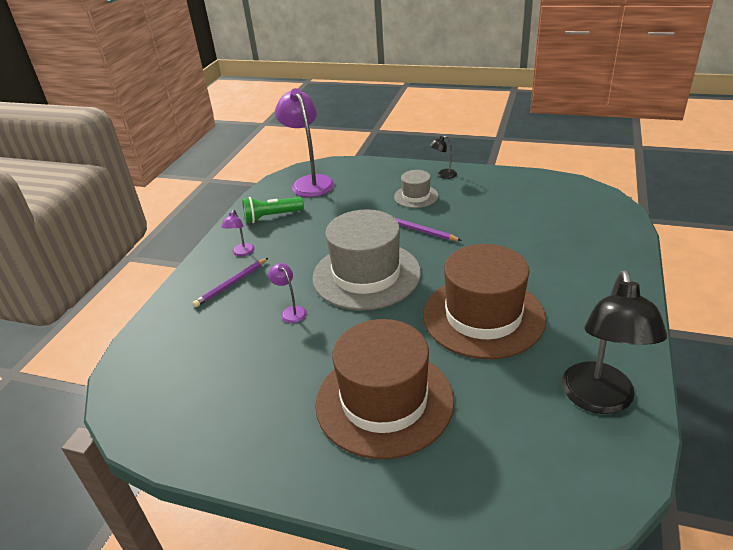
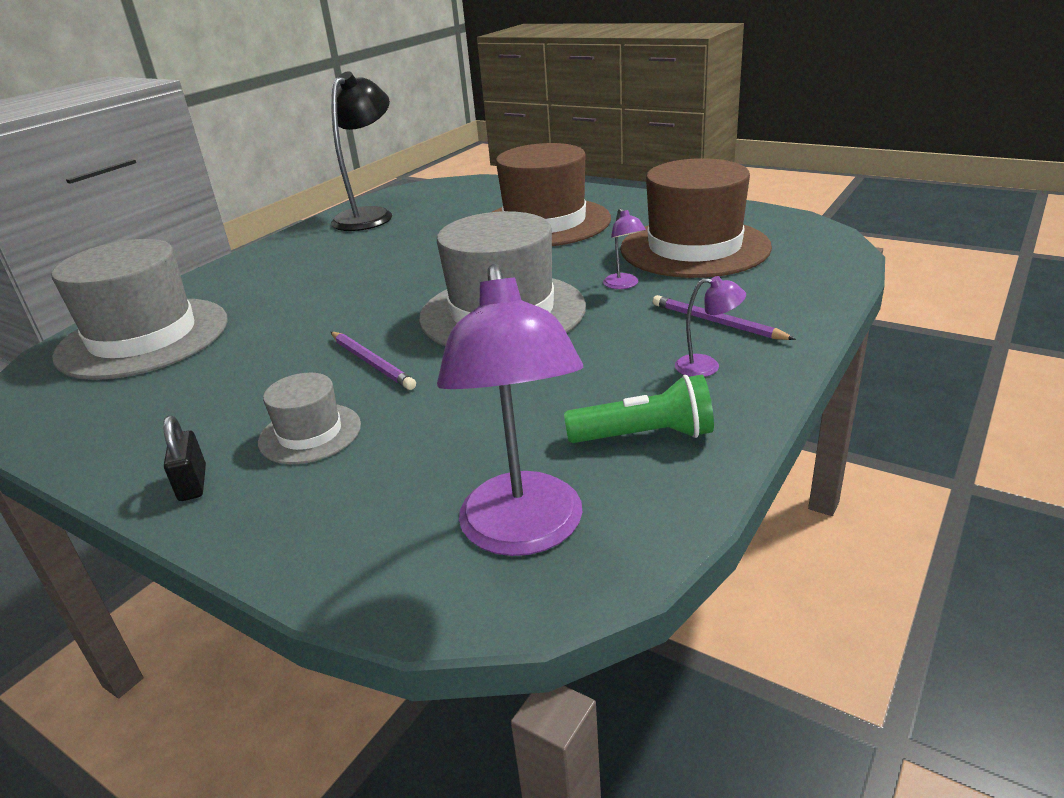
camera: 165 degrees left, 5 degrees down
purple pencil [192,258,268,307] -> purple pencil turned 105 degrees counterclockwise [653,295,796,340]
purple lamp [221,209,255,257] -> purple lamp turned 75 degrees clockwise [675,276,746,377]
brown hat [423,244,546,359] -> brown hat moved to [620,158,772,278]
black lamp [429,135,457,179] -> black padlock [163,415,206,501]
none -> grey hat [51,239,228,380]

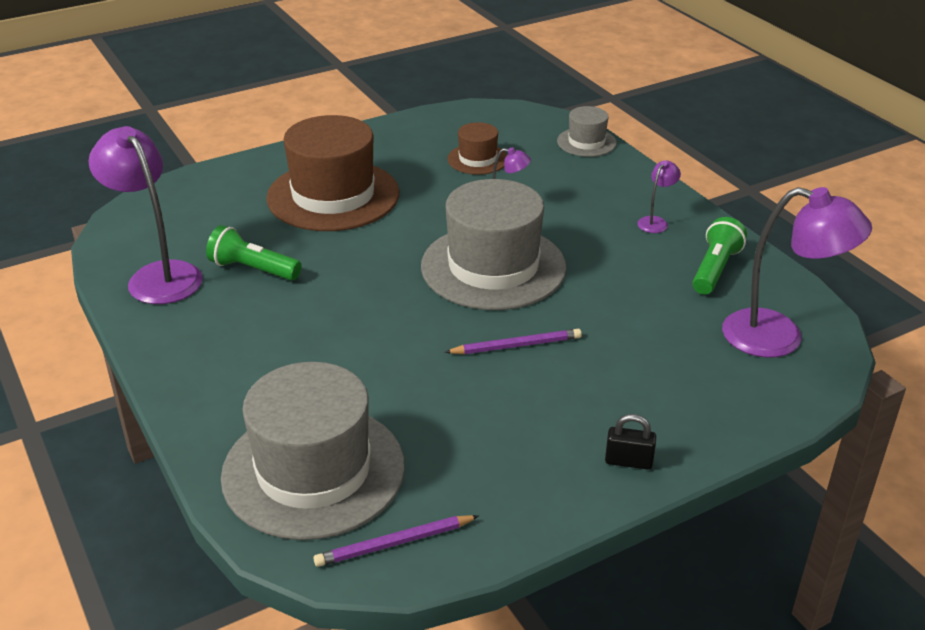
camera: 65 degrees left, 5 degrees up
grey hat [258,373,361,464] -> grey hat moved to [557,106,617,157]
black lamp [331,71,392,231] -> purple lamp [89,126,203,304]
brown hat [620,158,772,278] -> brown hat [447,122,507,175], size x0.48
purple pencil [653,295,796,340] -> purple pencil moved to [314,515,479,567]
none -> green flashlight [206,225,301,281]

